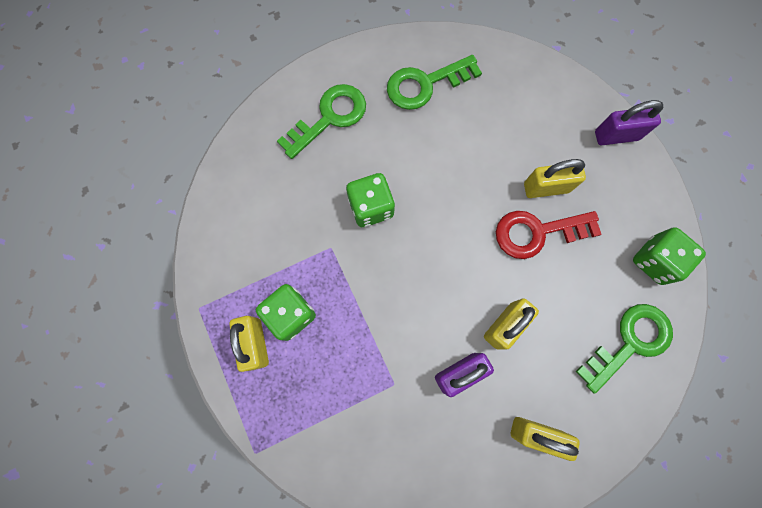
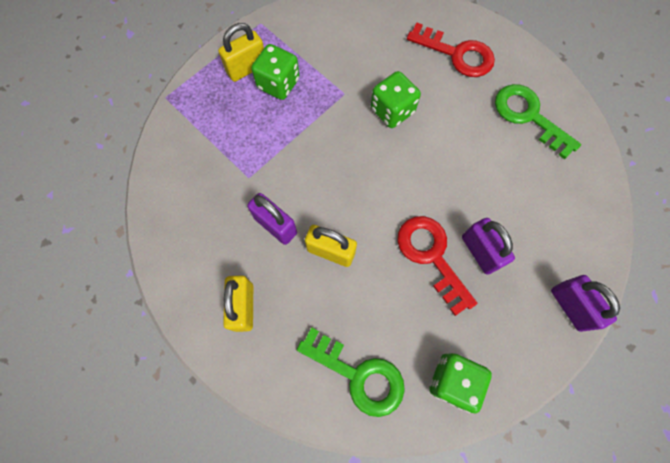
camera: 70 degrees right, 5 degrees down
green key [277,84,366,159] -> red key [407,23,495,77]
yellow padlock [524,159,586,198] -> purple padlock [462,218,515,275]

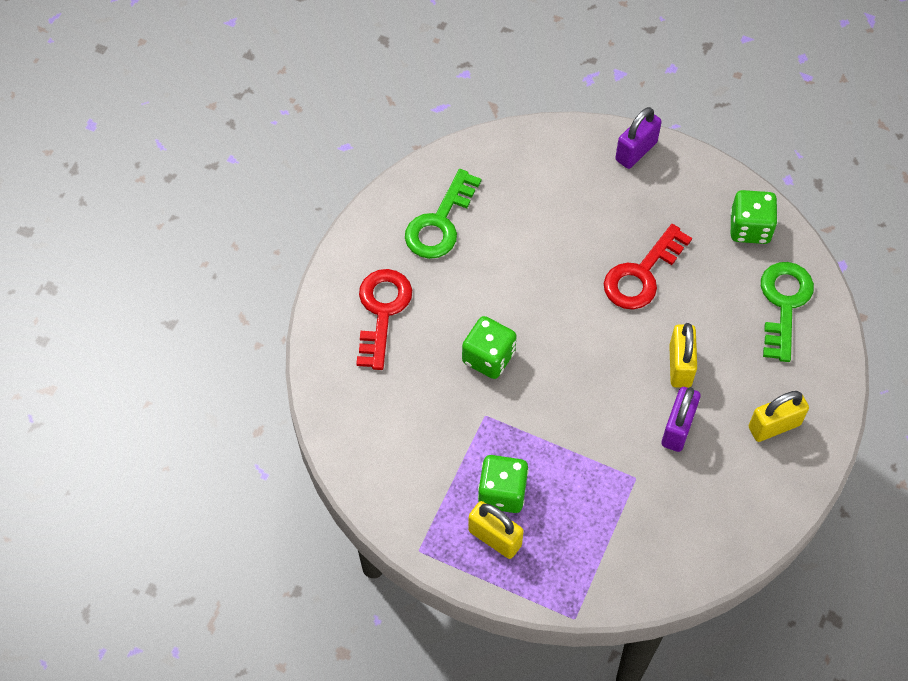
camera: 110 degrees left, 10 degrees down
purple padlock [462,218,515,275] -> none

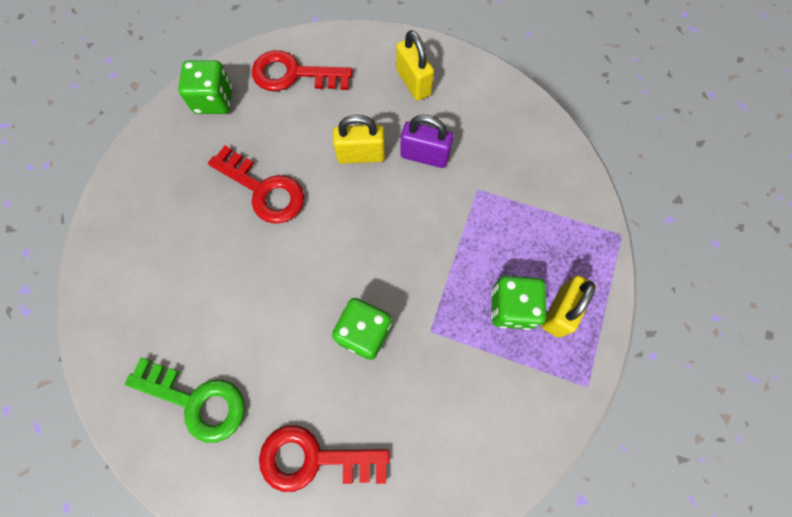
camera: 95 degrees left, 10 degrees up
purple padlock [615,107,662,169] -> none
green key [761,262,814,362] -> red key [252,50,353,91]

